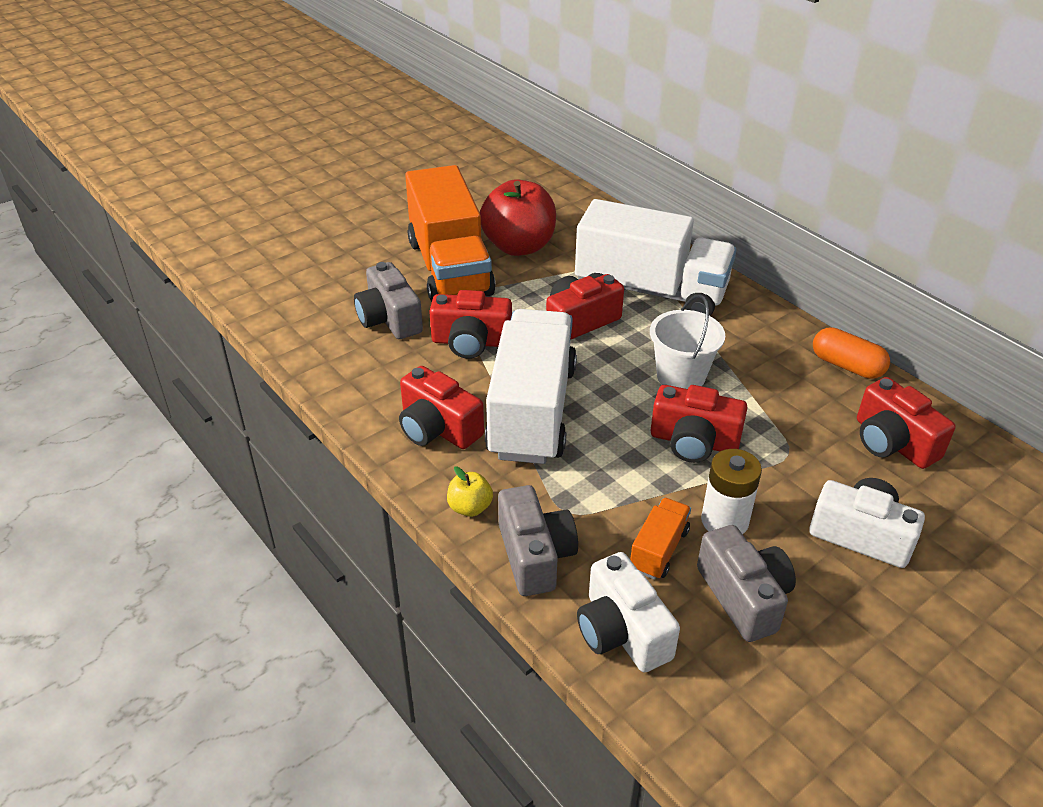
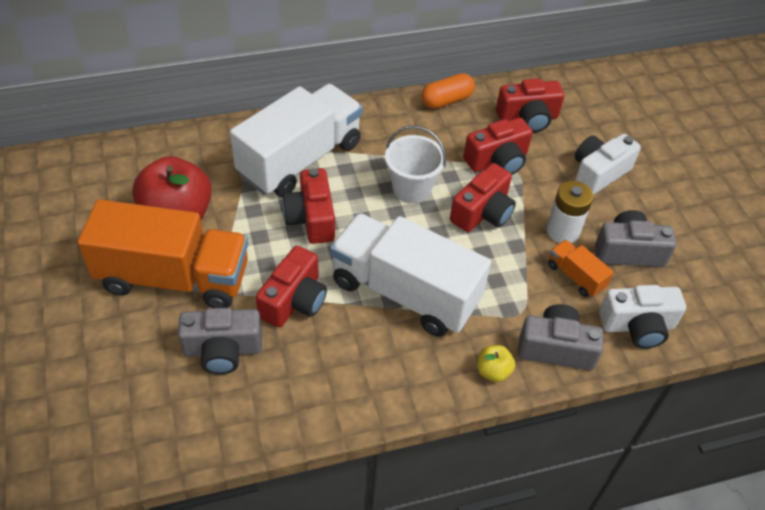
camera: 70 degrees left, 10 degrees up
red camera [399,366,484,449] -> red camera moved to [463,118,533,175]

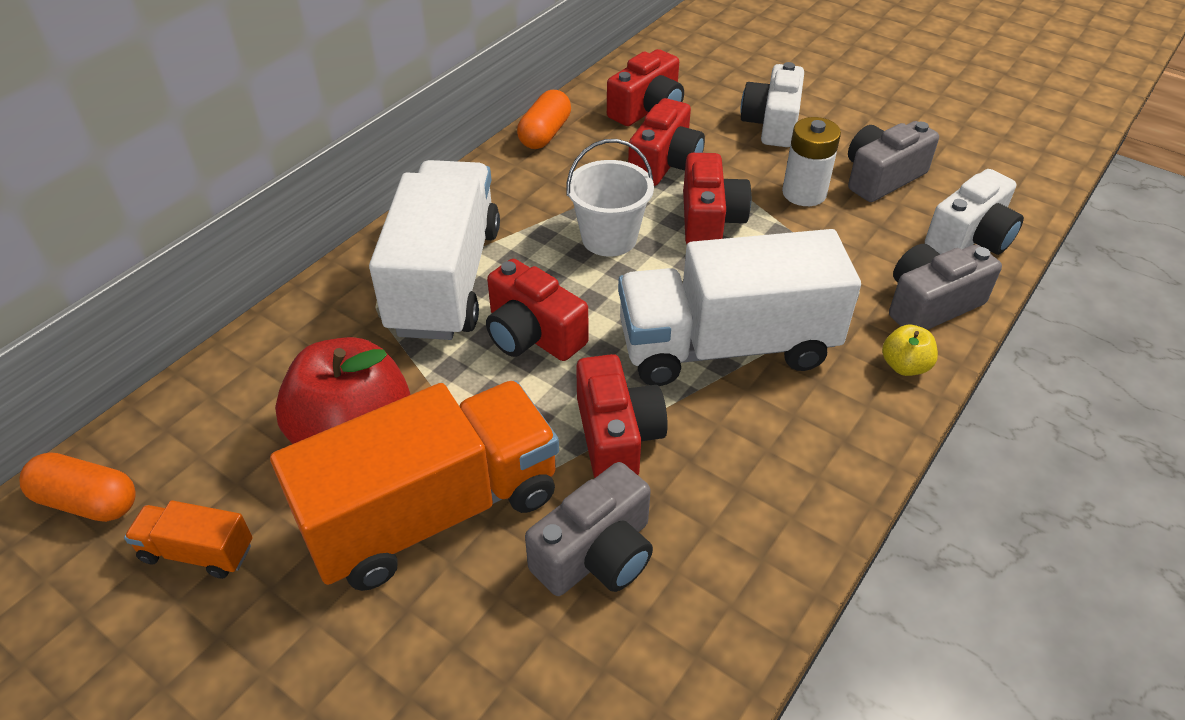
camera: 35 degrees left, 5 degrees down
orange truck [548,240,614,298] -> orange truck moved to [124,500,253,579]
none -> orange capsule [19,452,136,522]

